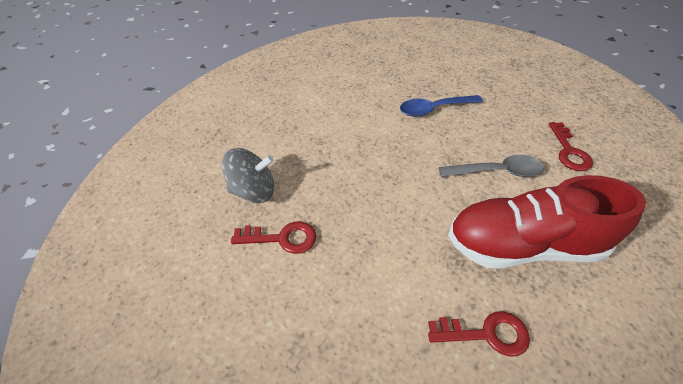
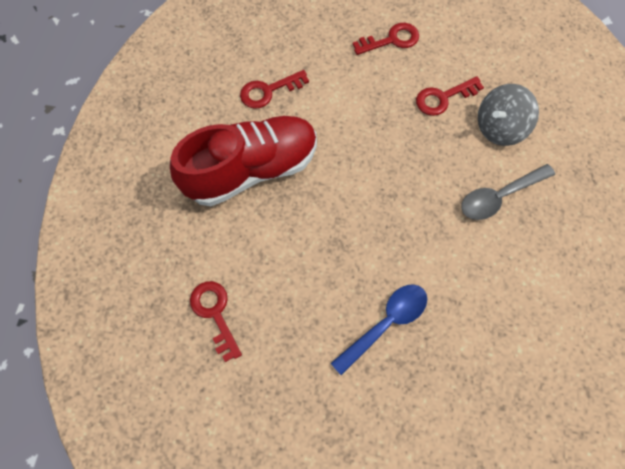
camera: 155 degrees right, 20 degrees up
grey spoon [439,155,544,177] -> grey spoon moved to [461,164,555,220]
none -> red key [353,23,419,55]

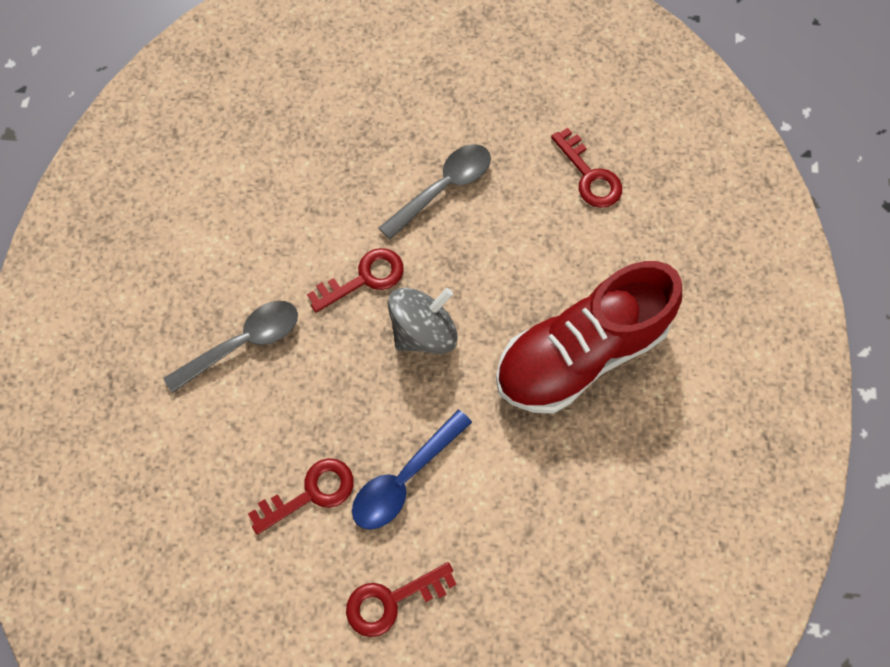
camera: 175 degrees right, 0 degrees up
red key [240,70,309,109] -> red key moved to [307,248,404,313]
blue spoon [331,284,427,375] -> blue spoon moved to [352,410,472,530]
grey spinning top [478,84,539,146] -> grey spinning top moved to [388,288,458,354]
none -> grey spoon [379,144,491,240]

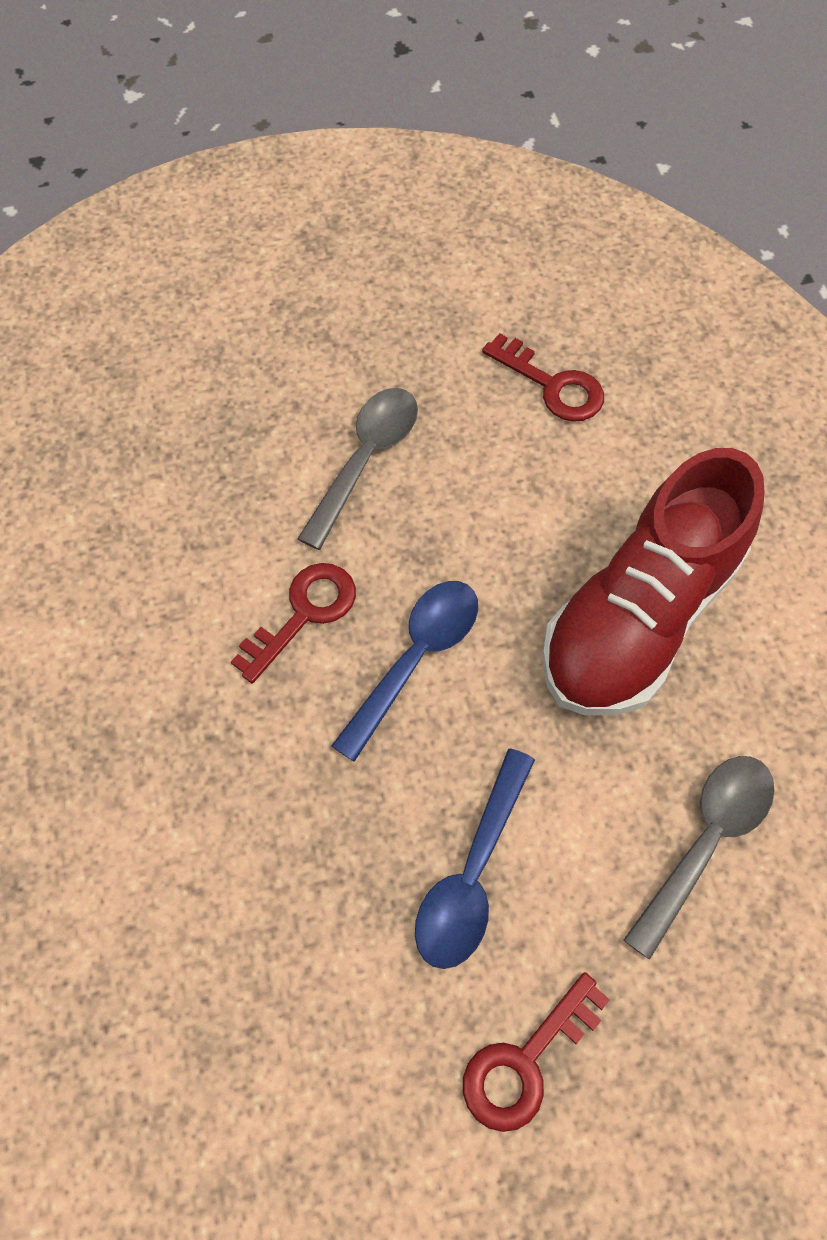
camera: 20 degrees left, 5 degrees down
grey spoon [164,301,298,393] -> grey spoon moved to [624,756,775,960]
red key [248,458,354,535] -> none
grey spinning top [388,288,458,354] -> blue spoon [331,581,478,762]

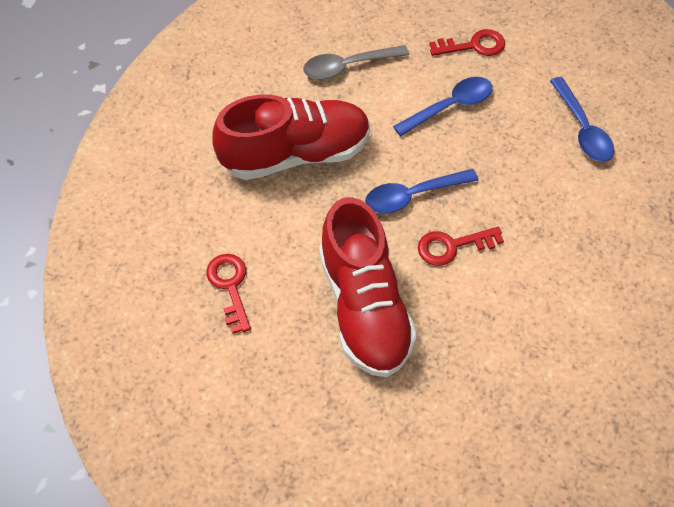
camera: 145 degrees left, 5 degrees down
grey spoon [297,388,418,550] -> red shoe [319,197,417,377]
none -> blue spoon [550,77,614,162]

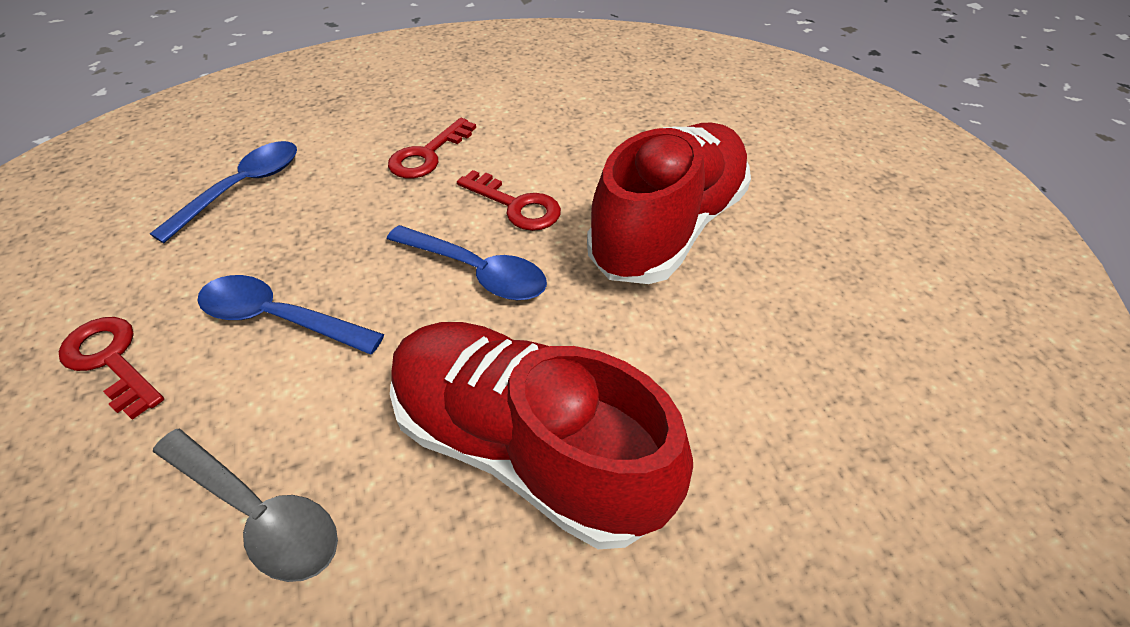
camera: 130 degrees left, 10 degrees down
red key [206,254,251,334] -> red key moved to [388,118,476,178]

